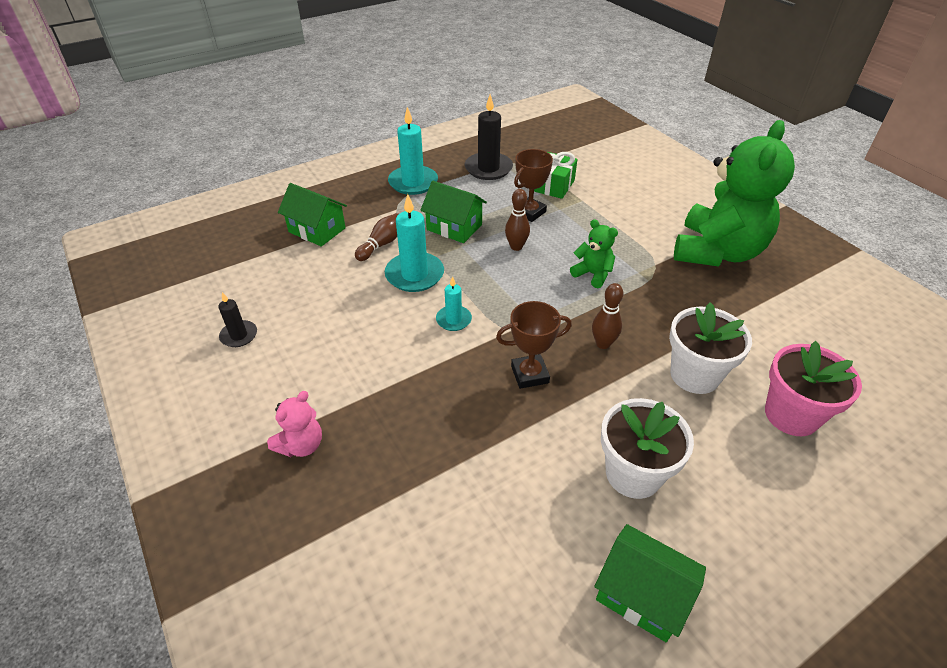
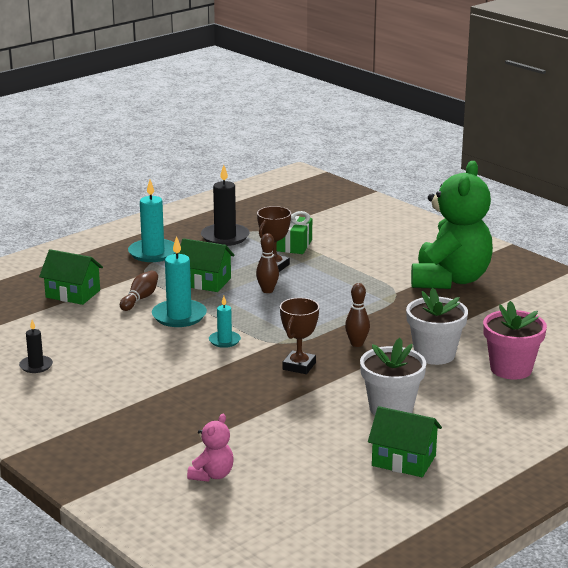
camera: 10 degrees left, 20 degrees down
pink teddy bear [267,391,322,457] -> pink teddy bear moved to [187,414,234,482]
brown trophy [496,301,572,389] -> brown trophy turned 45 degrees counterclockwise [280,298,319,374]
green teddy bear [570,219,618,288] -> none

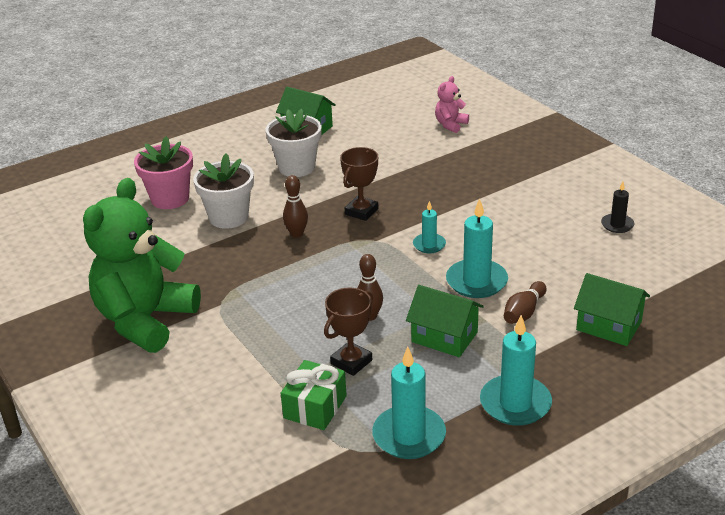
camera: 170 degrees left, 10 degrees up
black candle [201,165,250,246] -> turquoise candle [372,347,446,459]

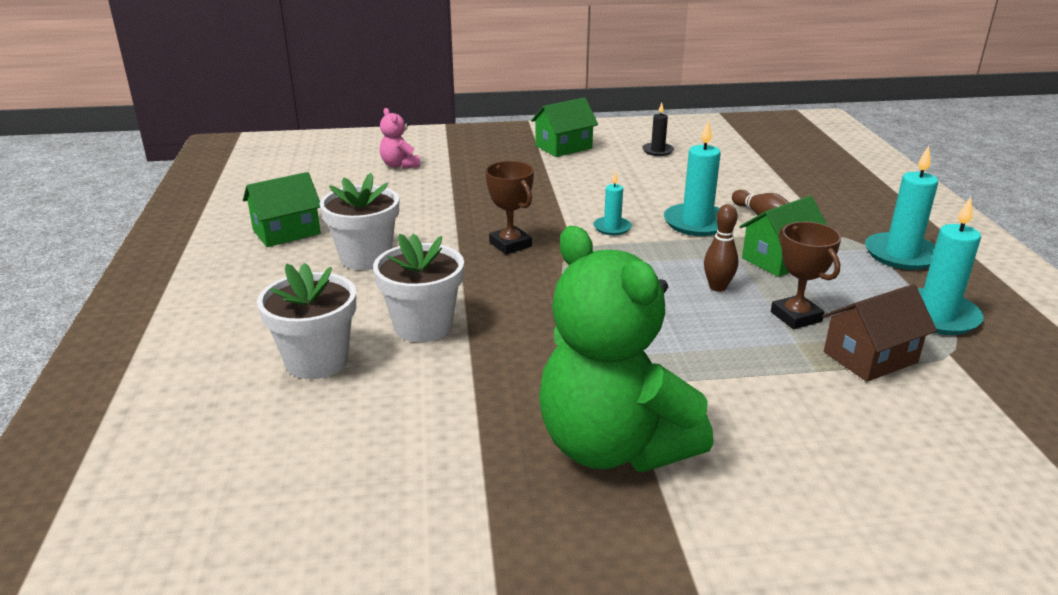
camera: 65 degrees left, 5 degrees down
pink flower pot [134,136,193,209] -> white flower pot [257,263,356,379]
green gift [281,360,347,430] -> brown house [822,284,937,382]
brown bowling pin [283,175,308,238] -> none
green house [574,273,650,346] -> green house moved to [531,97,598,157]

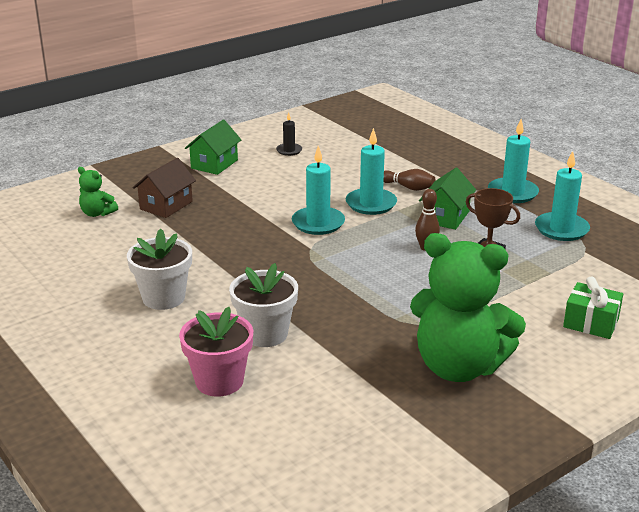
camera: 30 degrees left, 0 degrees up
green house [243,172,321,247] -> none
white flower pot [257,263,356,379] -> pink flower pot [179,307,254,397]
pink teddy bear [380,108,420,169] -> green teddy bear [78,167,118,217]
brown trophy [485,161,534,254] -> none
turquoise candle [593,171,632,235] -> turquoise candle [292,145,345,235], size x1.78
brown house [822,284,937,382] -> brown house moved to [133,158,196,218]
none -> green gift [563,276,623,339]

